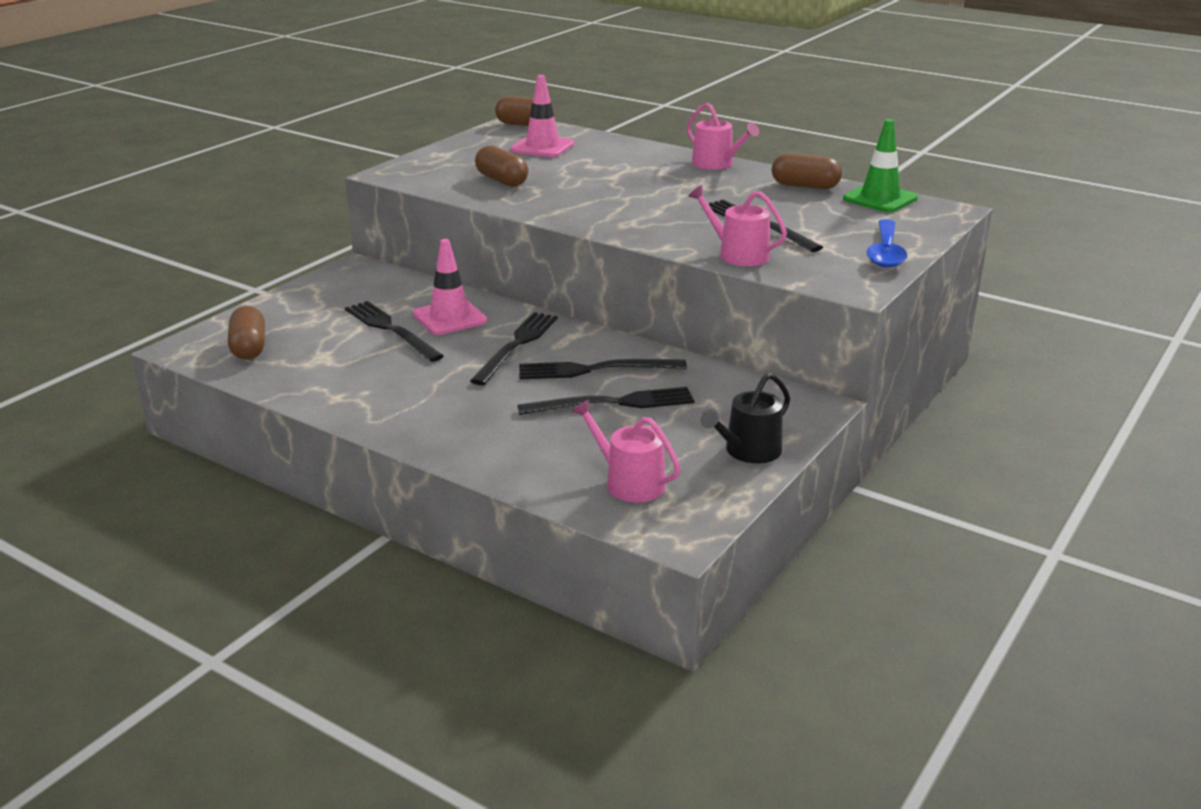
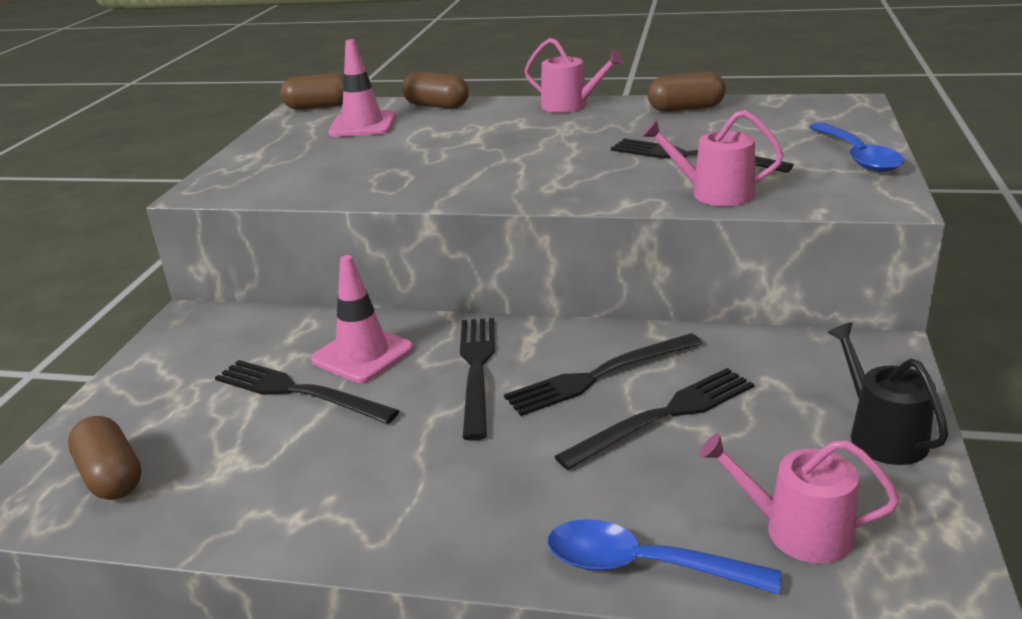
camera: 20 degrees left, 0 degrees up
brown capsule [475,145,529,187] -> brown capsule moved to [402,72,469,109]
black watering can [700,373,790,463] -> black watering can turned 135 degrees clockwise [828,322,948,465]
green traffic cone [843,119,918,212] -> none
none -> blue spoon [548,519,781,594]

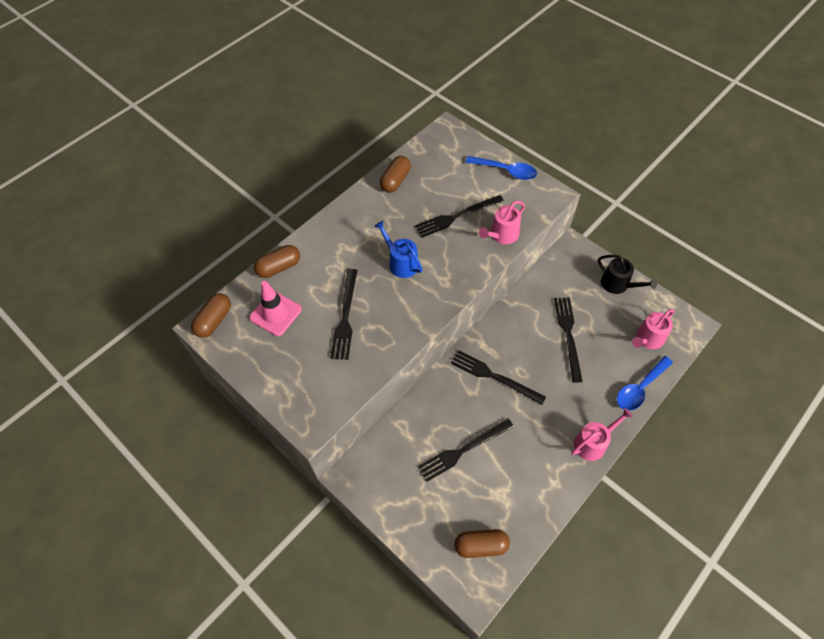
camera: 60 degrees left, 30 degrees up
pink traffic cone [311,255,414,383] -> none
black fork [504,333,703,416] -> black fork moved to [330,269,358,360]
pink watering can [524,38,624,113] -> pink watering can moved to [572,408,633,461]
black watering can [828,322,948,465] -> black watering can turned 150 degrees counterclockwise [598,255,657,294]
none -> blue watering can [374,221,422,278]

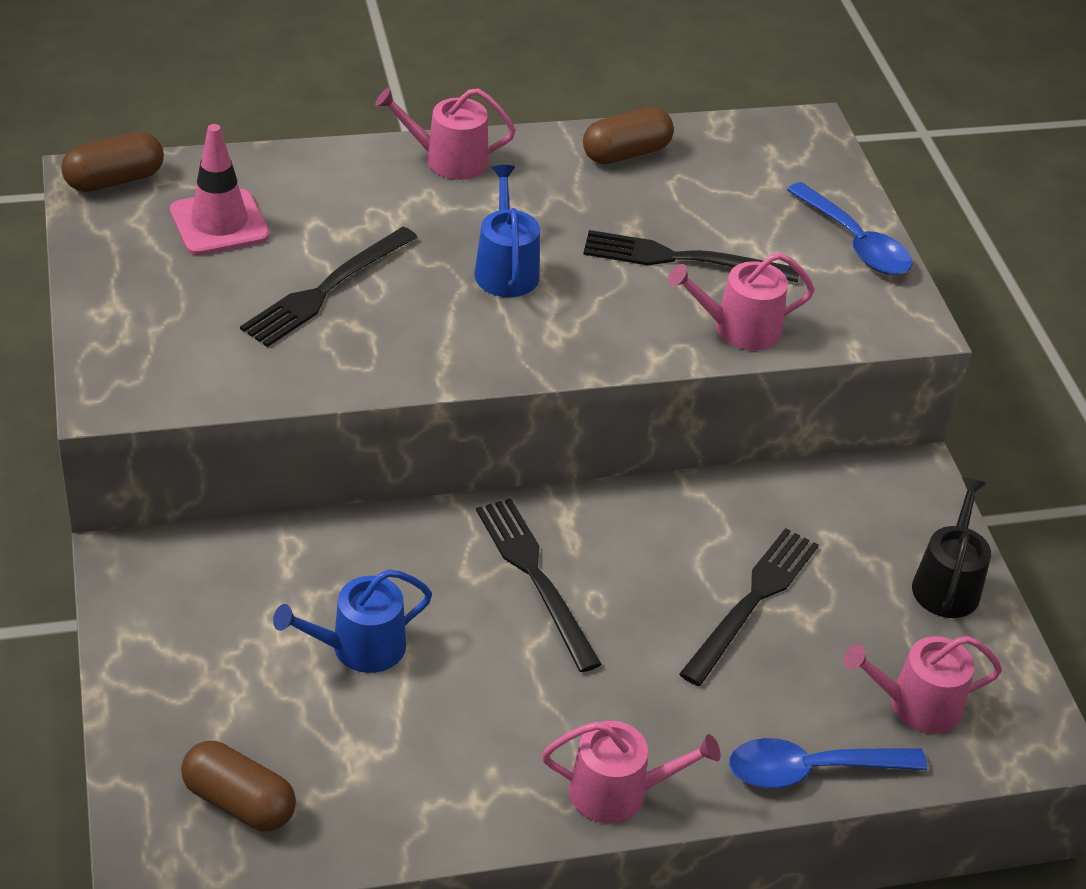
camera: 30 degrees right, 15 degrees down
brown capsule [254,245,300,278] -> none
black fork [418,418,514,482] -> blue watering can [273,569,432,673]
black watering can [598,255,657,294] -> black watering can turned 150 degrees counterclockwise [912,477,991,618]
none -> pink watering can [375,88,515,180]

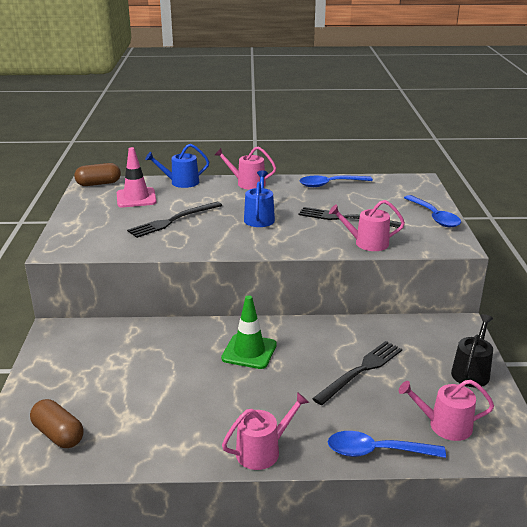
camera: 15 degrees right, 15 degrees down
blue watering can [273,569,432,673] -> blue watering can moved to [145,144,209,188]
black fork [476,498,602,672] -> green traffic cone [221,295,277,369]
pink watering can [542,721,721,824] -> pink watering can turned 45 degrees counterclockwise [222,392,309,470]
brown capsule [583,107,674,164] -> blue spoon [299,176,373,187]

